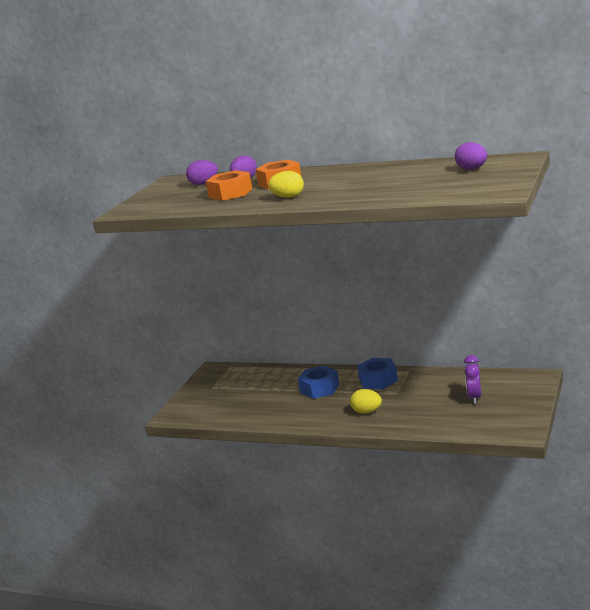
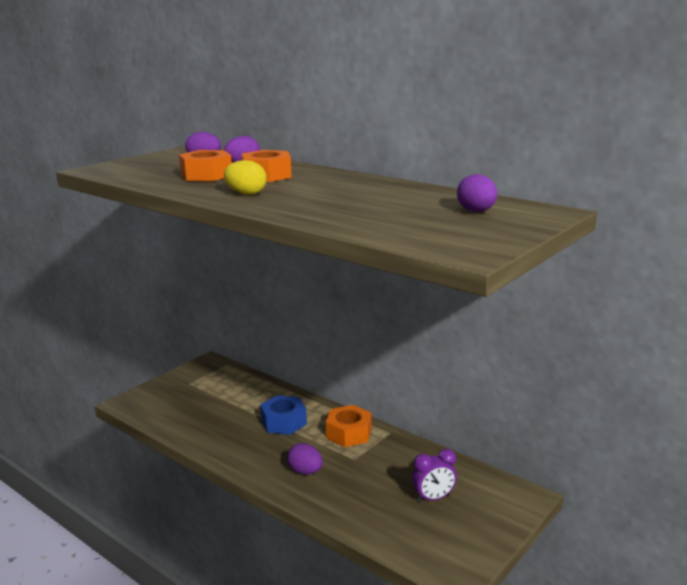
camera: 15 degrees right, 0 degrees up
yellow egg [350,389,382,414] -> purple egg [287,443,323,475]
blue nut [357,358,398,389] -> orange nut [326,405,371,447]
purple clock [464,355,481,404] -> purple clock turned 135 degrees counterclockwise [412,449,457,502]

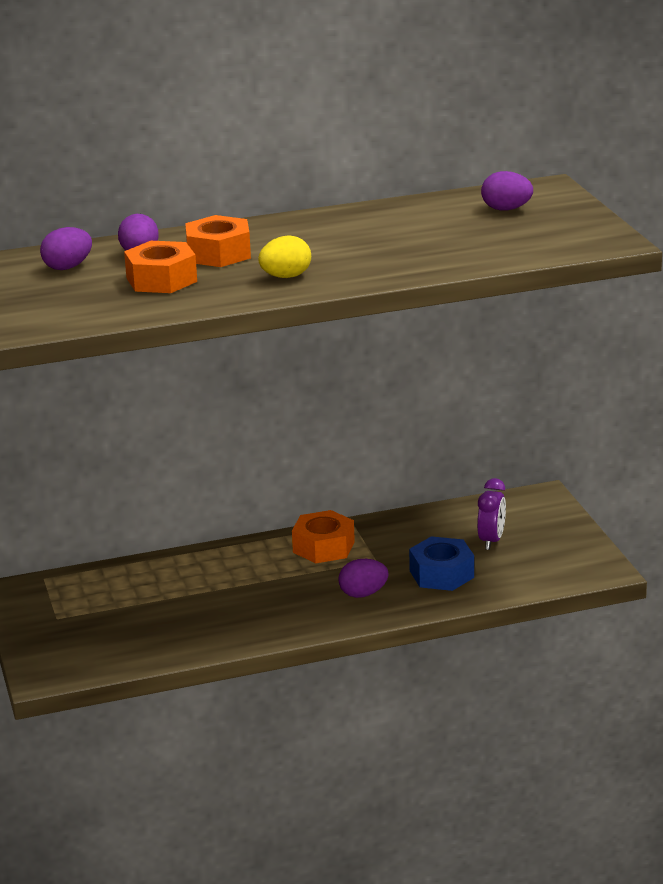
camera: 55 degrees left, 5 degrees up
blue nut [260,395,307,435] -> blue nut moved to [409,536,474,591]

